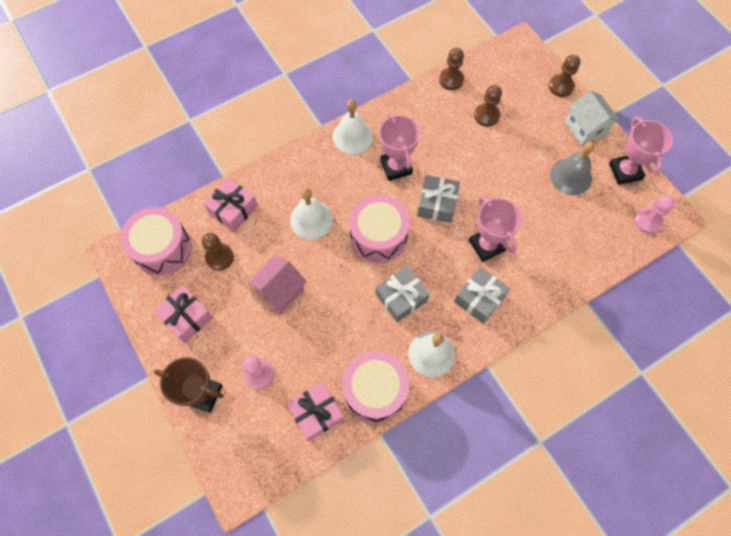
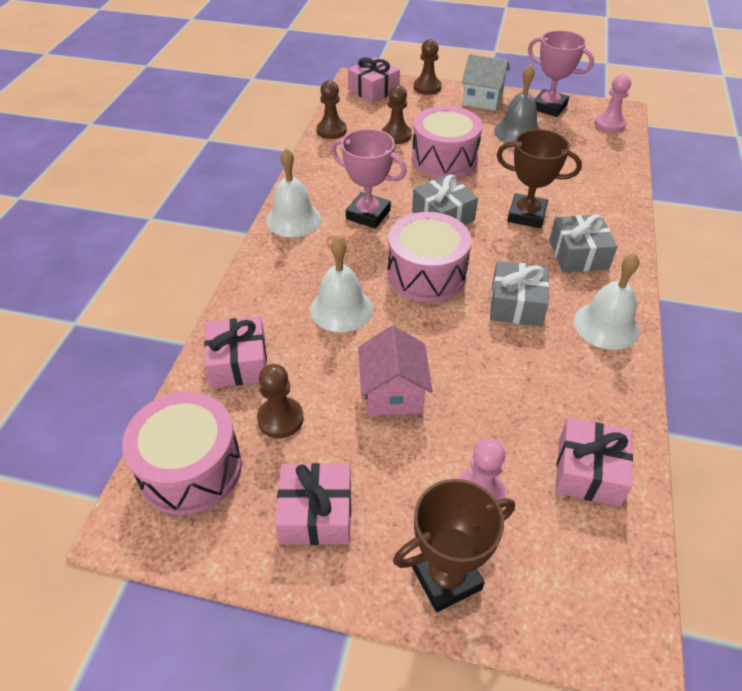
camera: 45 degrees left, 20 degrees down
pink drum [342,351,409,423] -> pink drum moved to [412,106,482,178]
pink trophy [469,195,522,262] -> brown trophy [497,129,582,228]
none -> pink gift [348,57,400,103]

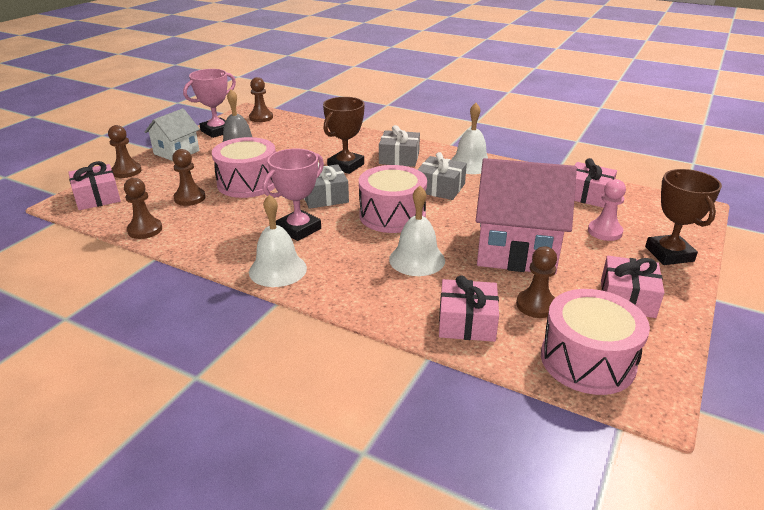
camera: 75 degrees left, 15 degrees down
pink house [358,326,433,416] -> pink house [476,158,577,275], size x1.79
pink pawn [594,74,631,132] -> brown pawn [249,77,273,122]

